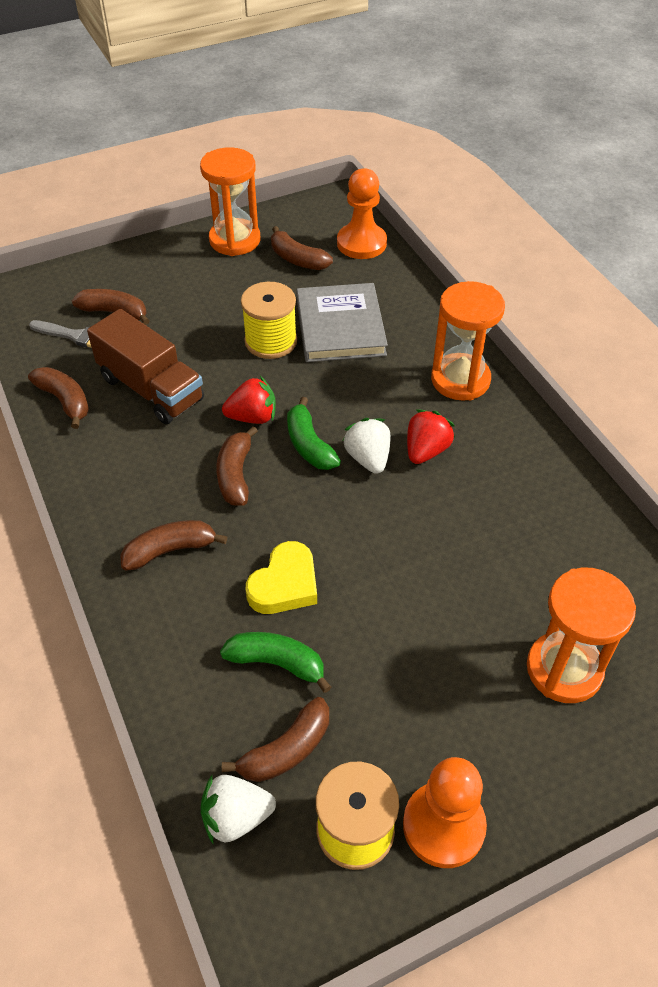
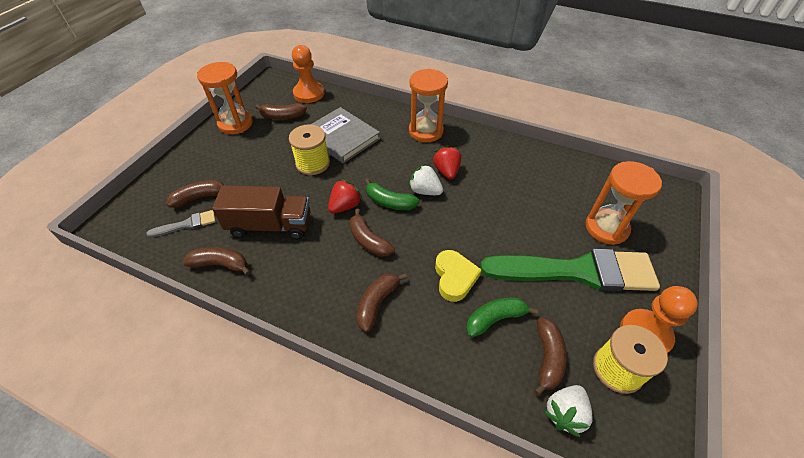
camera: 40 degrees left, 0 degrees up
none -> green brush [480,249,660,291]

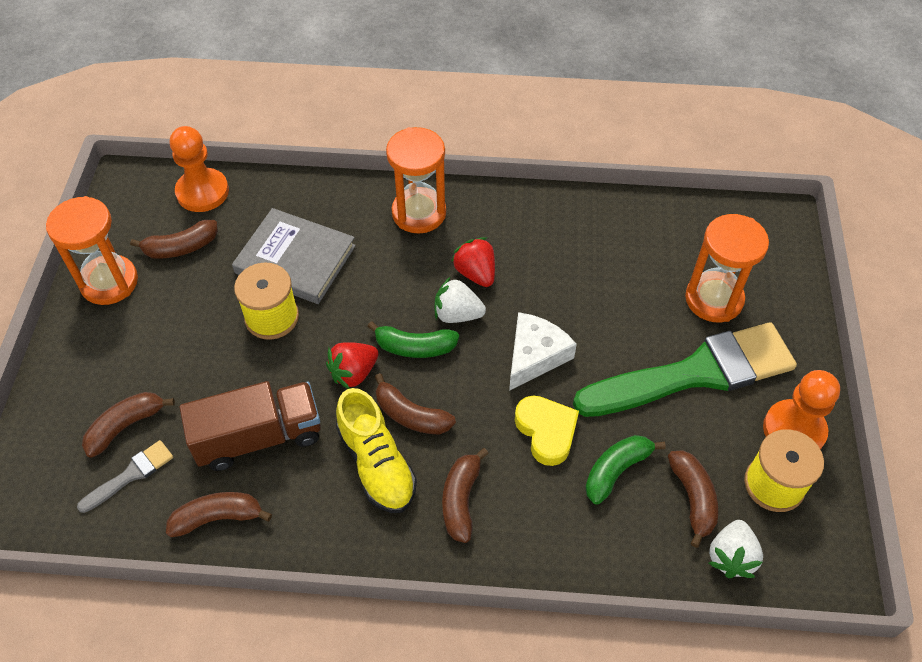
camera: 20 degrees left, 5 degrees up
red strawberry [328,179,363,214] -> red strawberry turned 150 degrees counterclockwise [326,342,379,389]
none -> yellow shoe [336,388,417,513]
none -> white cheese [509,312,577,391]

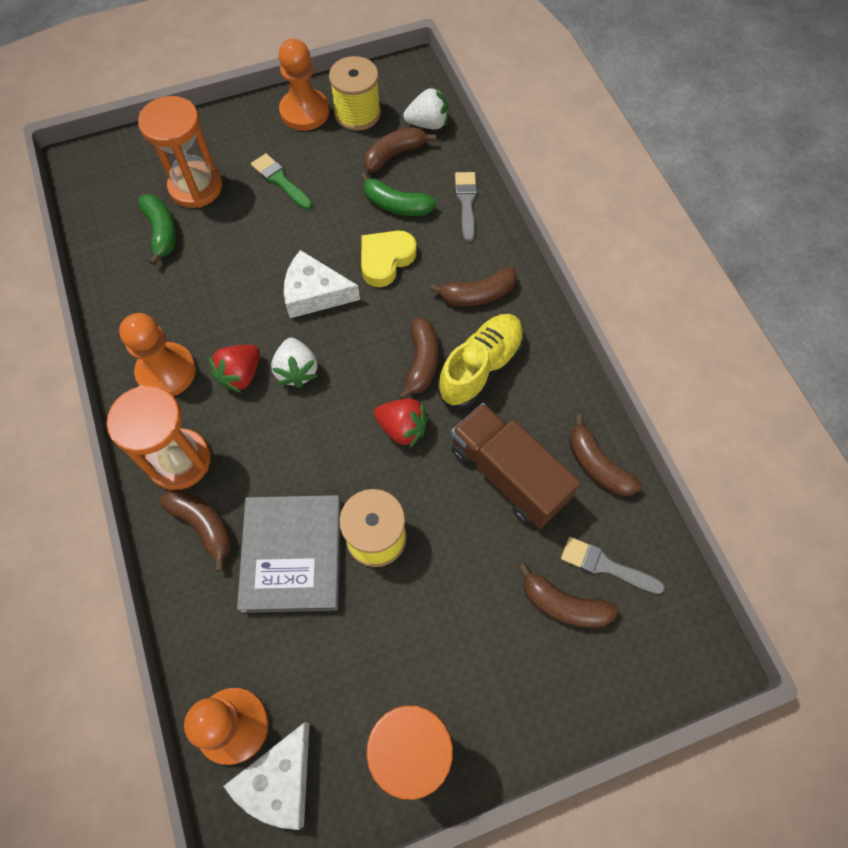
camera: 115 degrees left, 10 degrees up
brown banana [130,220,218,259] -> brown banana moved to [159,489,231,572]
green banana [367,321,459,358] -> green banana moved to [138,194,176,266]
green brush [573,322,797,417] -> green brush [251,153,312,210], size x0.42
none -> orange pawn [119,313,196,396]
none -> white cheese [223,722,310,830]
none -> grey brush [455,172,477,242]

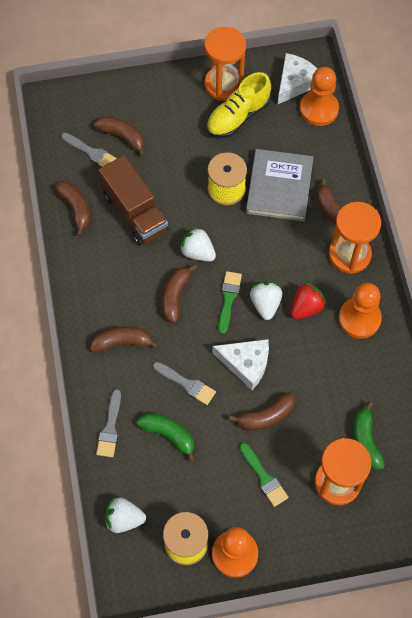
camera: 170 degrees left, 0 degrees up
yellow heart [361,231,417,287] -> grey brush [153,362,216,405]
brown banana [364,127,436,172] -> brown banana moved to [229,392,295,431]
red strawberry [374,399,429,448] -> white strawberry [179,227,216,262]
yellow shoe [438,314,524,409] -> yellow shoe moved to [206,72,271,138]
none -> green brush [218,271,242,334]

